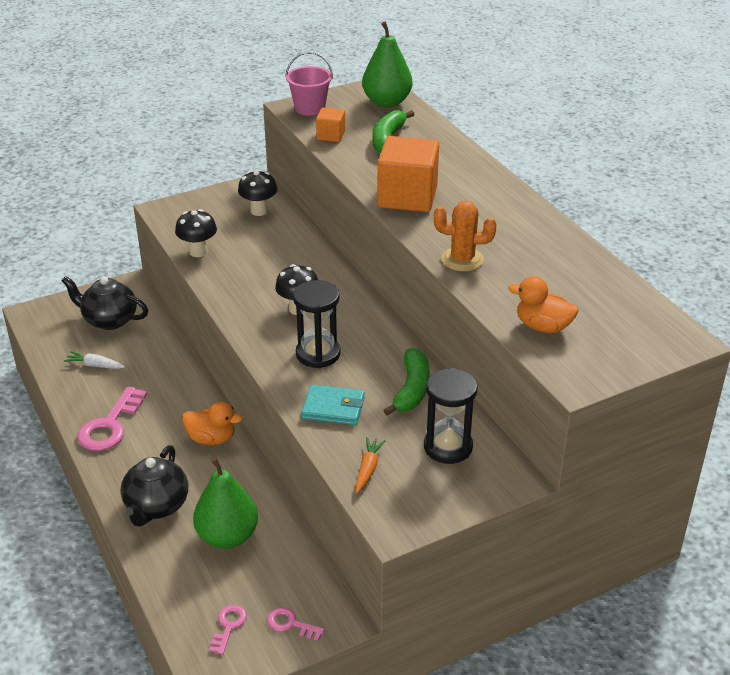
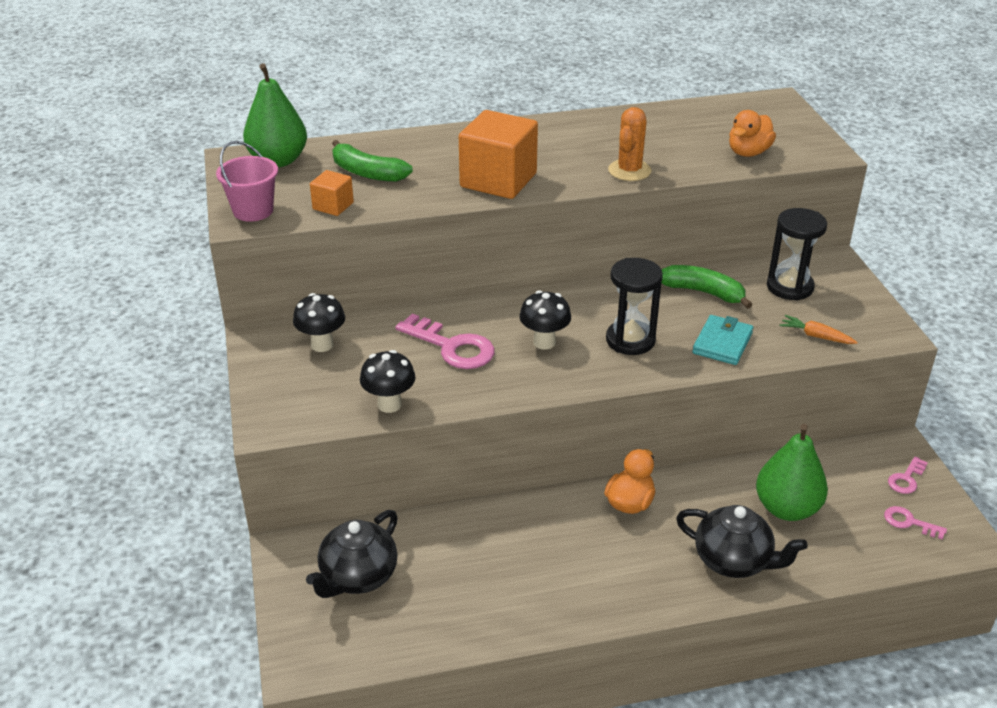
camera: 75 degrees left, 0 degrees up
white carrot [64,351,125,369] -> none
pink key [77,386,147,451] -> pink key moved to [395,313,495,369]

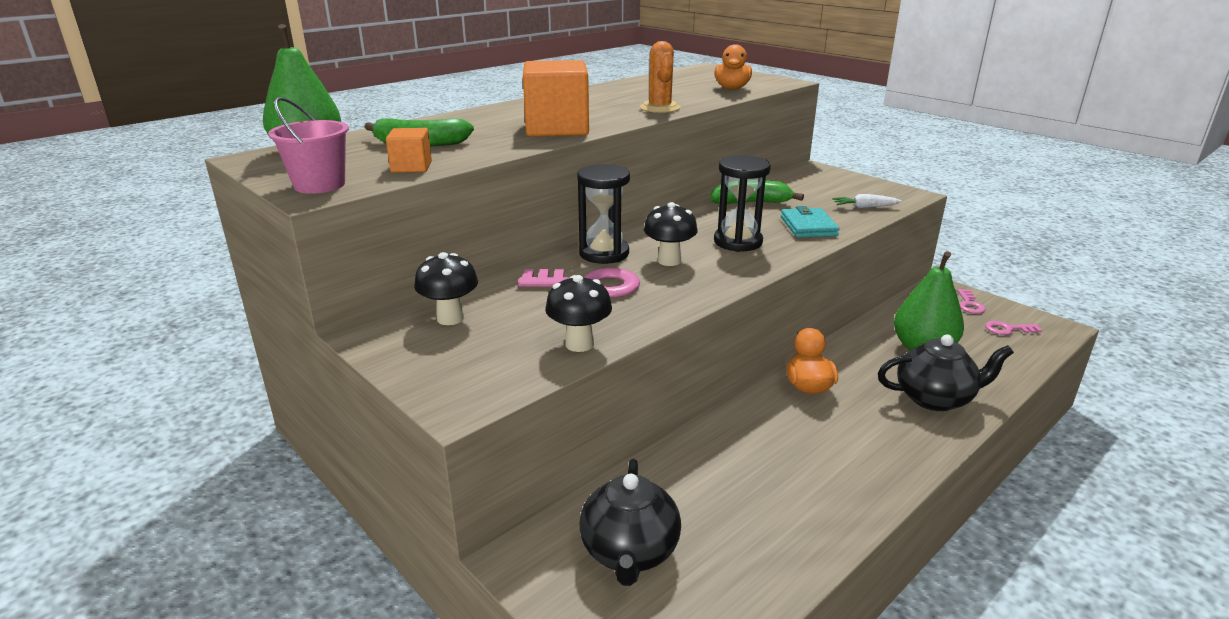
camera: 30 degrees left, 10 degrees down
black hourglass [767,208,827,301] -> black hourglass moved to [577,164,630,264]
orange carrot [780,315,858,344] -> white carrot [832,194,902,208]

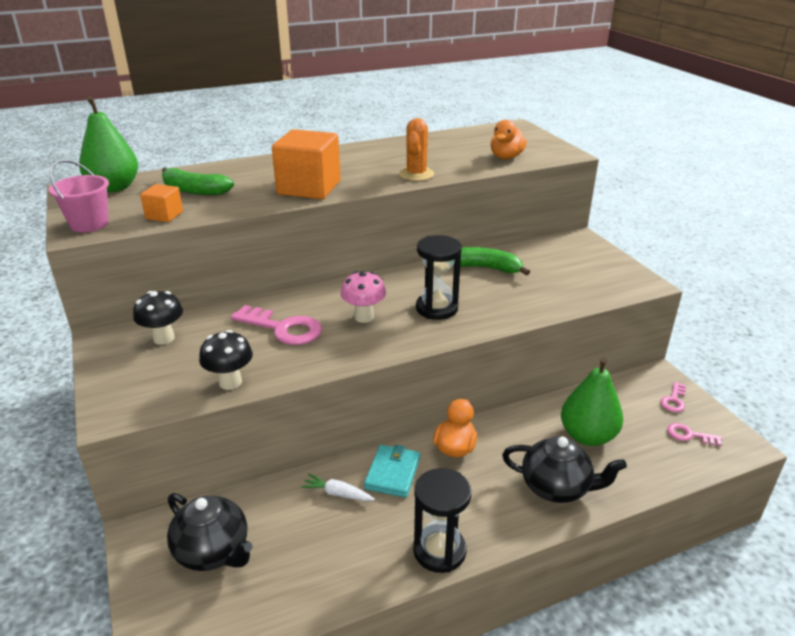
camera: 20 degrees right, 5 degrees up
black hourglass [577,164,630,264] -> black hourglass moved to [413,468,471,573]
black teapot [580,459,681,586] -> black teapot turned 75 degrees counterclockwise [167,493,253,571]
black mushroom [644,202,698,266] -> pink mushroom [341,271,386,323]
turquoise wallet [781,206,840,238] -> turquoise wallet moved to [364,445,420,498]
white carrot [832,194,902,208] -> white carrot moved to [301,474,375,501]

